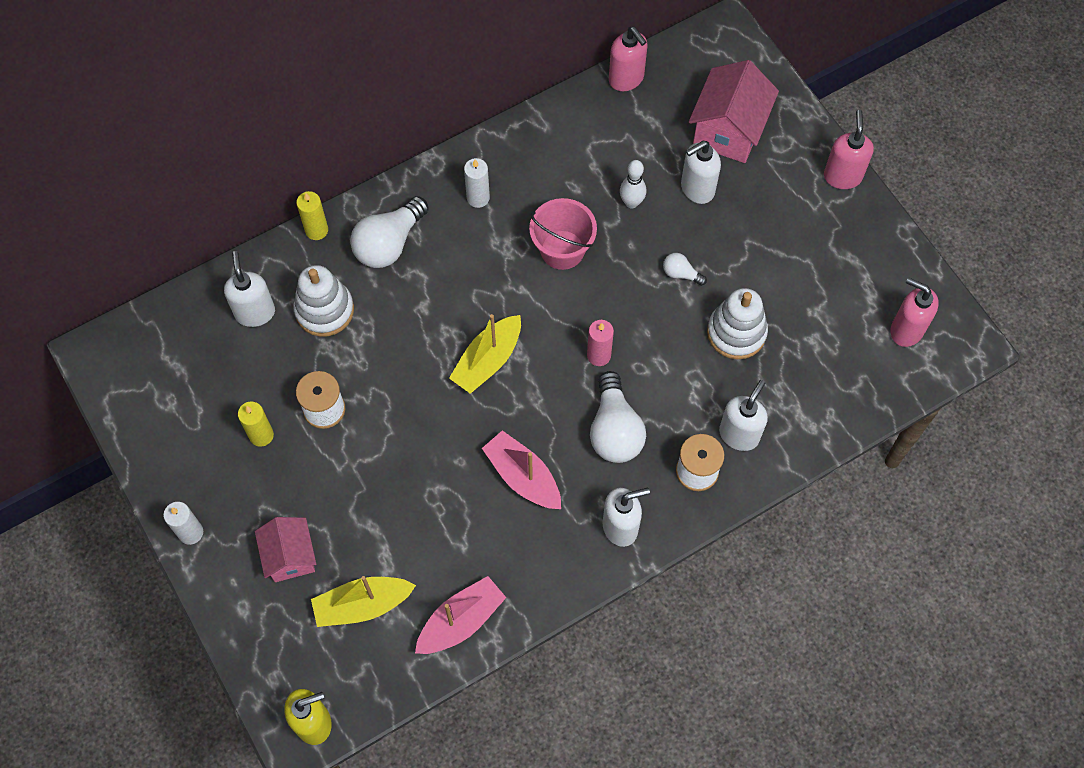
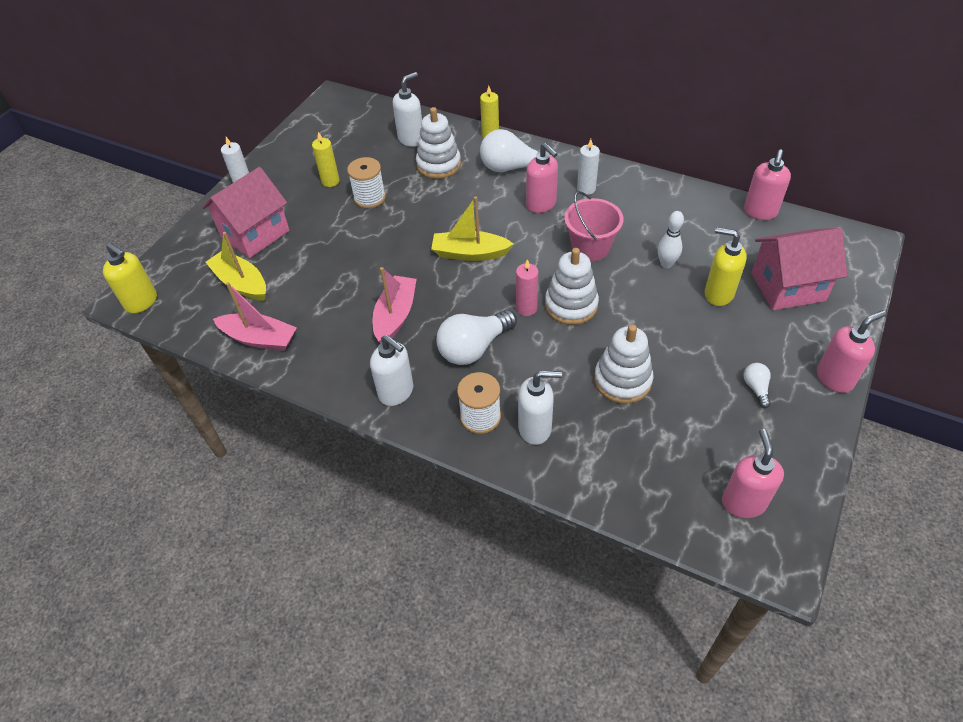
camera: 60 degrees right, 15 degrees down
pink house [255,517,316,582] -> pink house [202,167,290,258], size x1.53
white light bulb [663,253,707,286] -> white light bulb moved to [744,363,771,408]
white soap dispenser [681,141,721,204] -> yellow soap dispenser [705,227,747,306]
none -> pink soap dispenser [526,143,558,213]
none -> white stacking toy [545,248,599,325]

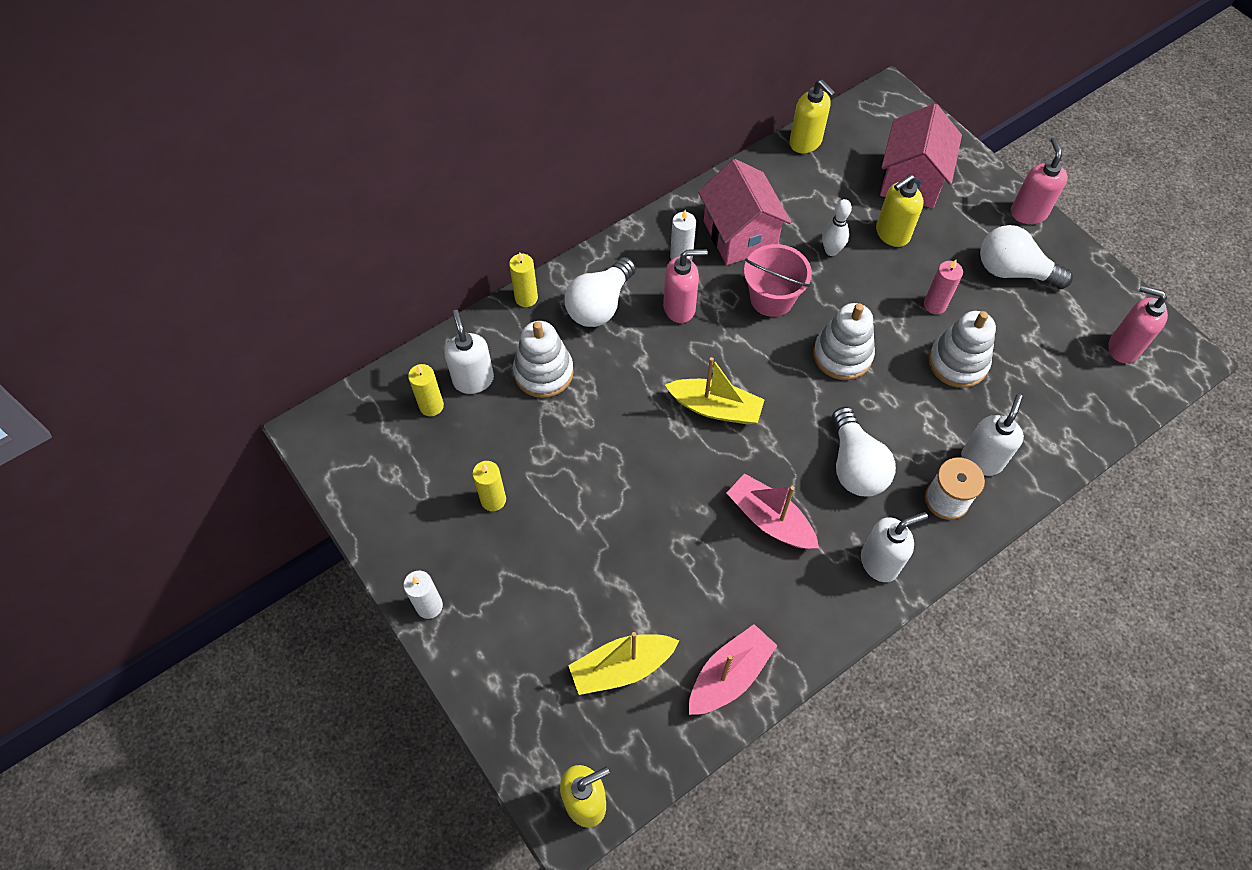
camera: 65 degrees left, 10 degrees up
pink house [202,167,290,258] -> pink house moved to [698,159,791,265]
white spool [347,157,386,209] -> none
yellow boat [431,196,514,261] -> yellow boat turned 105 degrees counterclockwise [665,357,765,425]
pink candle [516,259,539,316] -> pink candle moved to [924,260,963,314]
pink soap dispenser [744,150,791,220] -> yellow soap dispenser [789,80,836,153]
white light bulb [744,363,771,408] -> white light bulb [980,225,1073,289], size x2.08
none -> yellow candle [408,364,444,416]

